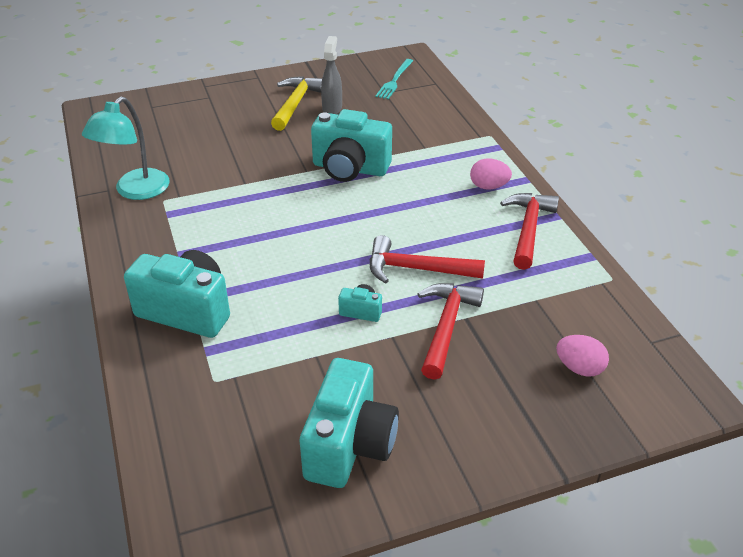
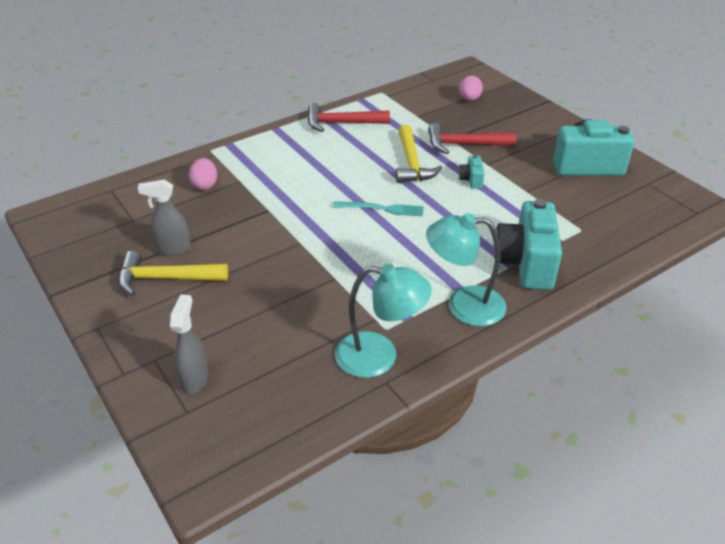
camera: 105 degrees left, 0 degrees up
turquoise camera [311,109,392,182] -> none
red hammer [370,235,485,284] -> yellow hammer [396,125,443,183]
turquoise fork [375,59,413,99] -> turquoise fork moved to [333,201,424,216]
pink egg [470,159,512,189] -> pink egg moved to [189,158,217,190]
none -> grey spray bottle [170,294,209,394]
none -> turquoise lamp [426,213,507,326]

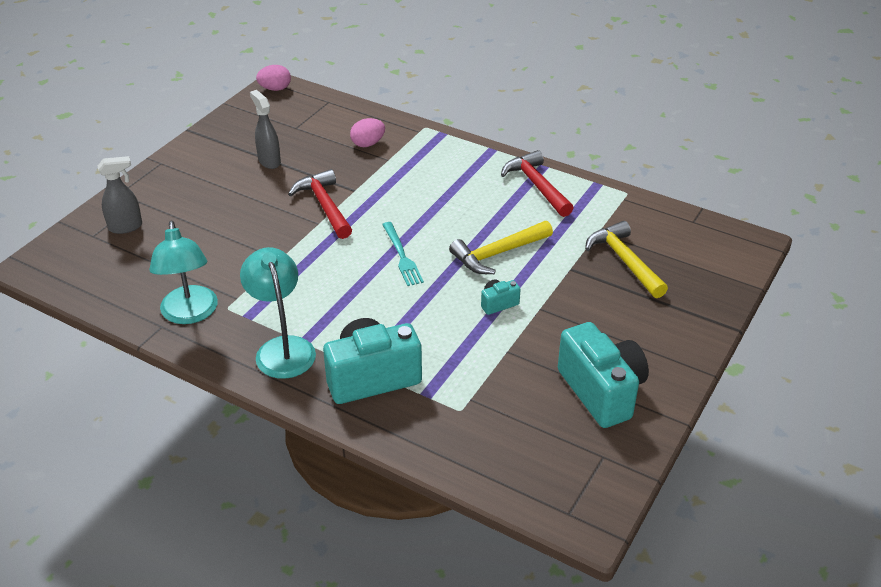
camera: 65 degrees right, 0 degrees up
yellow hammer [118,251,228,296] -> yellow hammer moved to [585,221,668,298]
red hammer [428,123,516,154] -> red hammer moved to [288,169,352,239]
pink egg [459,76,483,101] -> pink egg moved to [256,65,291,91]

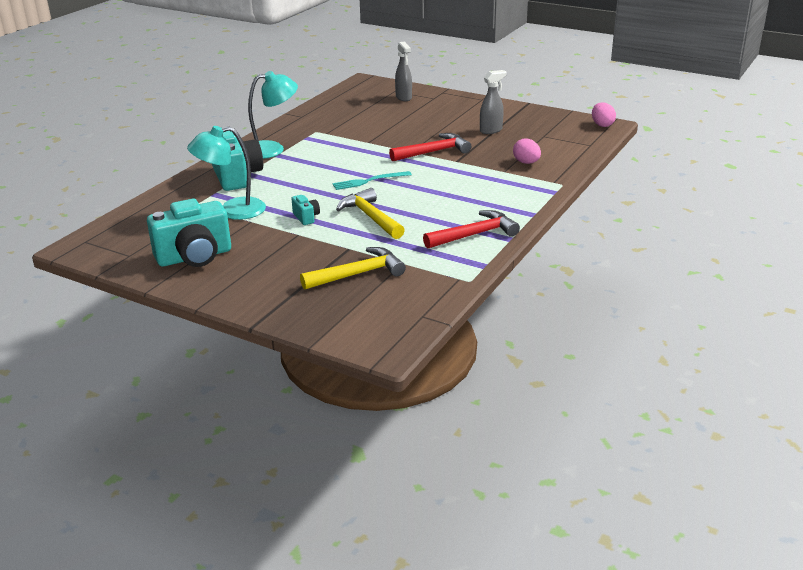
camera: 90 degrees right, 10 degrees down
turquoise lamp [149,221,218,324] -> turquoise lamp moved to [187,126,266,220]

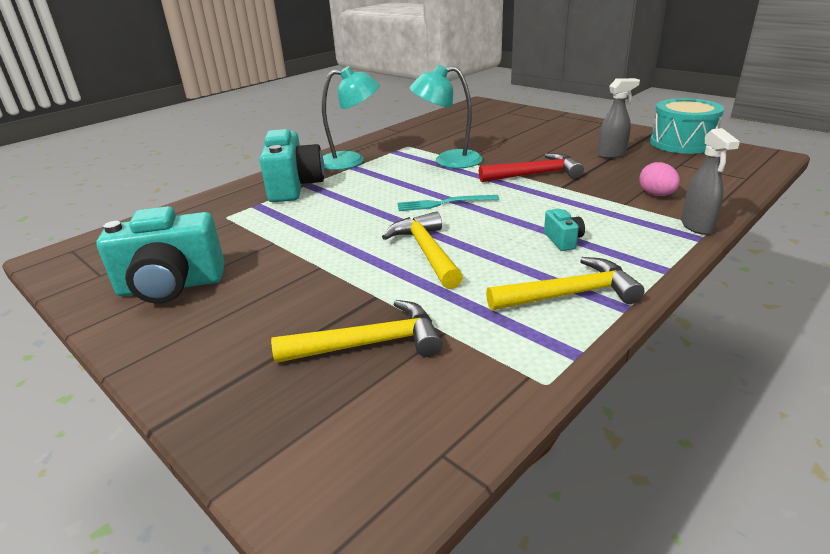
camera: 15 degrees right, 0 degrees up
turquoise lamp [187,126,266,220] -> turquoise lamp moved to [410,65,483,168]
turquoise camera [291,195,320,225] -> turquoise camera moved to [544,209,585,251]
grey spray bottle [395,41,412,101] -> grey spray bottle moved to [681,128,740,235]
red hammer [423,210,520,249] -> yellow hammer [486,257,644,311]
pink egg [592,102,616,127] -> none
none -> turquoise drum [650,98,724,154]

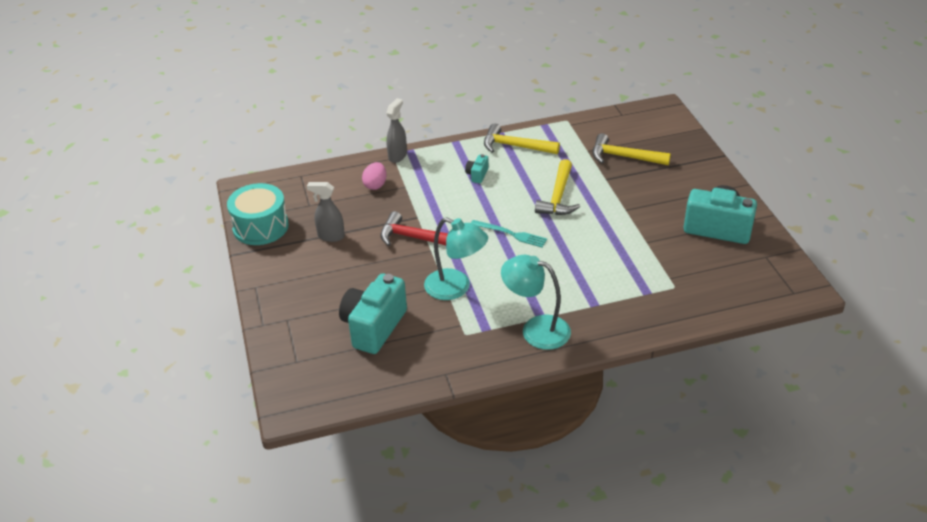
camera: 150 degrees left, 10 degrees up
turquoise camera [260,129,324,202] -> turquoise camera moved to [339,273,407,354]

